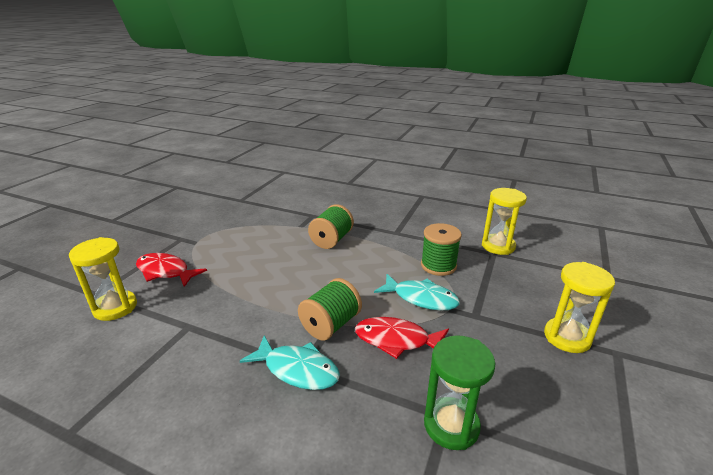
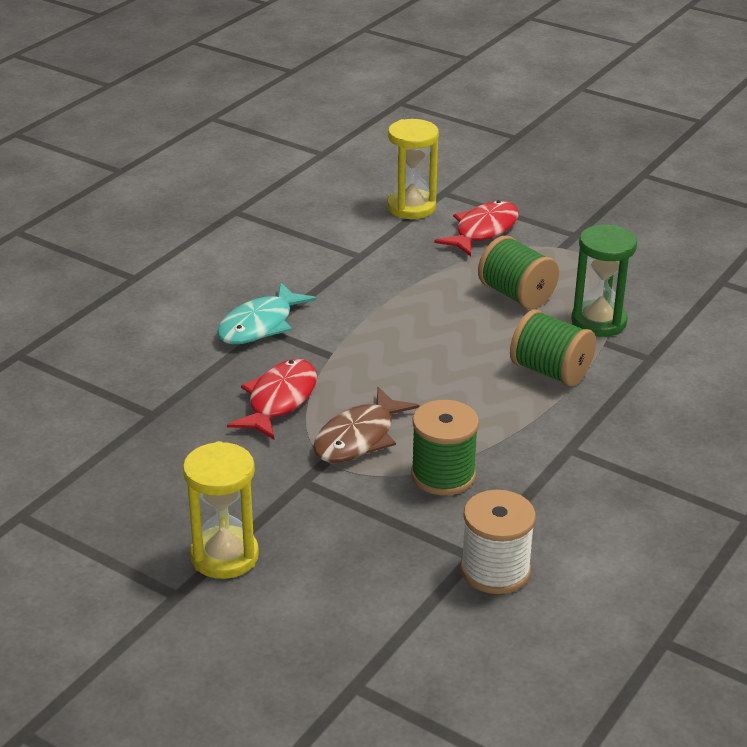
camera: 100 degrees right, 5 degrees up
green spool [298,278,362,340] -> green spool moved to [478,235,559,309]
turquoise fish [374,274,460,311] -> brown fish [313,387,419,463]
green hourglass [424,335,495,450] -> green hourglass moved to [571,225,637,337]
yellow hourglass [482,188,527,255] -> white spool [461,490,536,594]

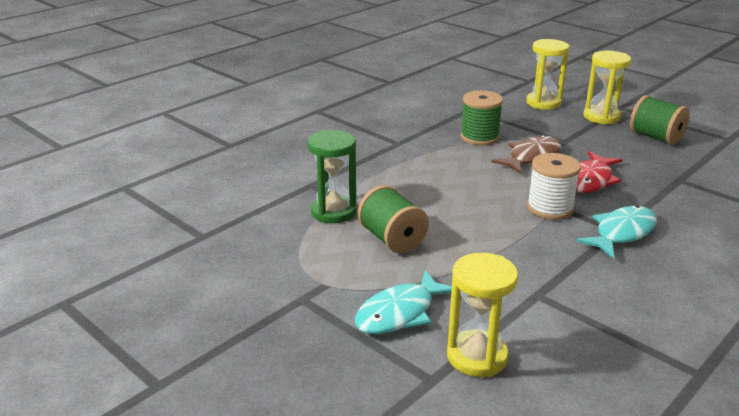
camera: 170 degrees left, 5 degrees down
red fish [434,200,519,256] -> turquoise fish [355,270,452,334]
white spool [461,490,536,594] -> white spool moved to [527,153,581,220]
green spool [510,309,596,386] -> green spool moved to [630,95,690,145]
none -> yellow hourglass [526,39,569,110]

